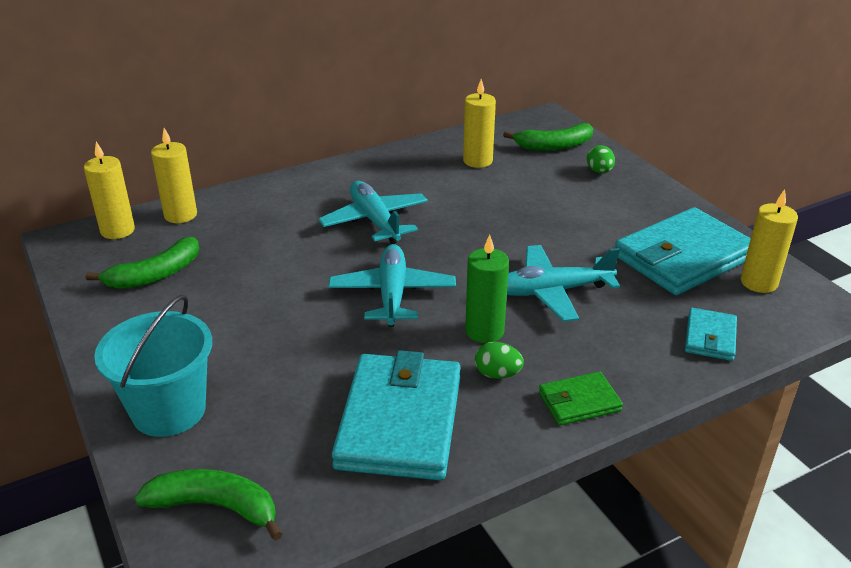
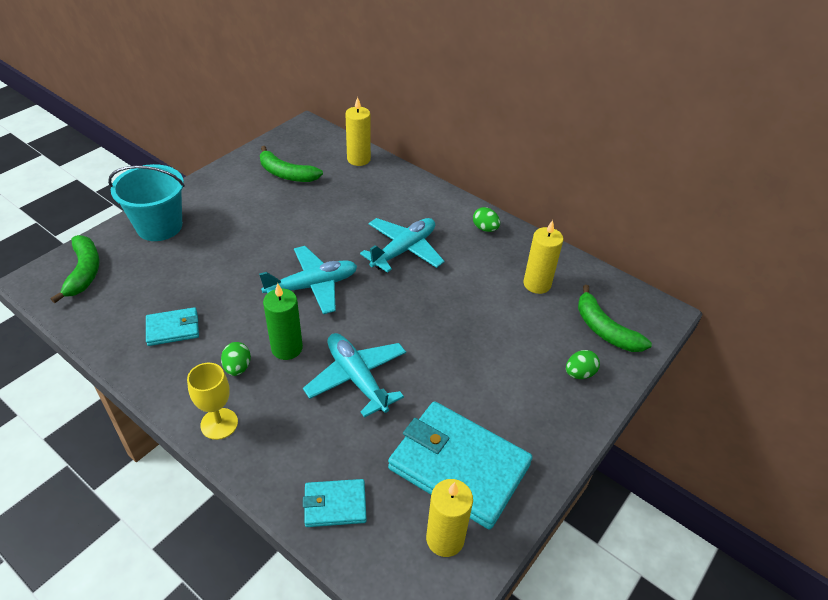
camera: 65 degrees right, 10 degrees up
yellow candle [84,142,135,239] -> none
turquoise wallet [332,350,461,480] -> turquoise wallet [146,307,199,346], size x0.49
green wallet [539,372,623,425] -> yellow goblet [187,363,238,440]
none -> green egg [473,207,500,232]

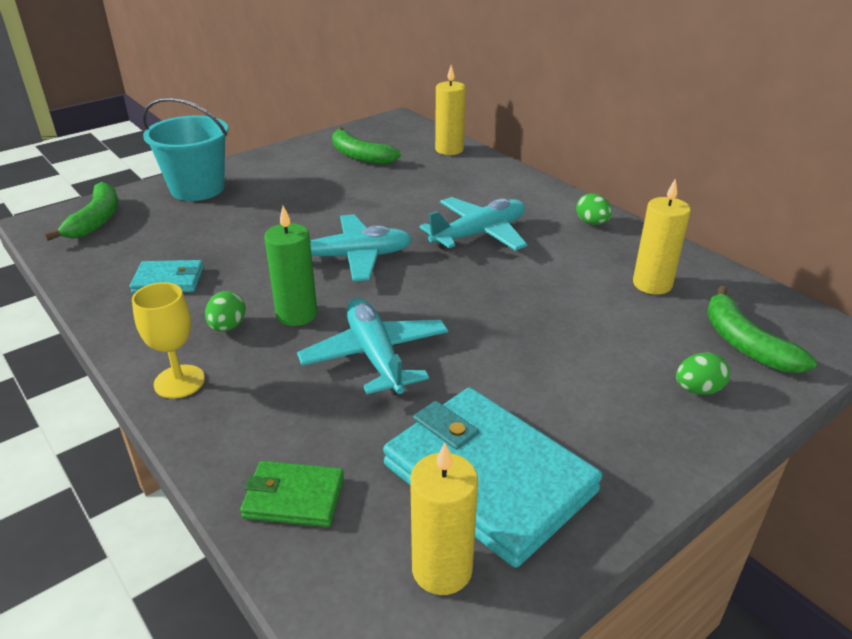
camera: 15 degrees right, 10 degrees down
turquoise wallet [303,479,367,527] -> green wallet [240,461,344,527]

